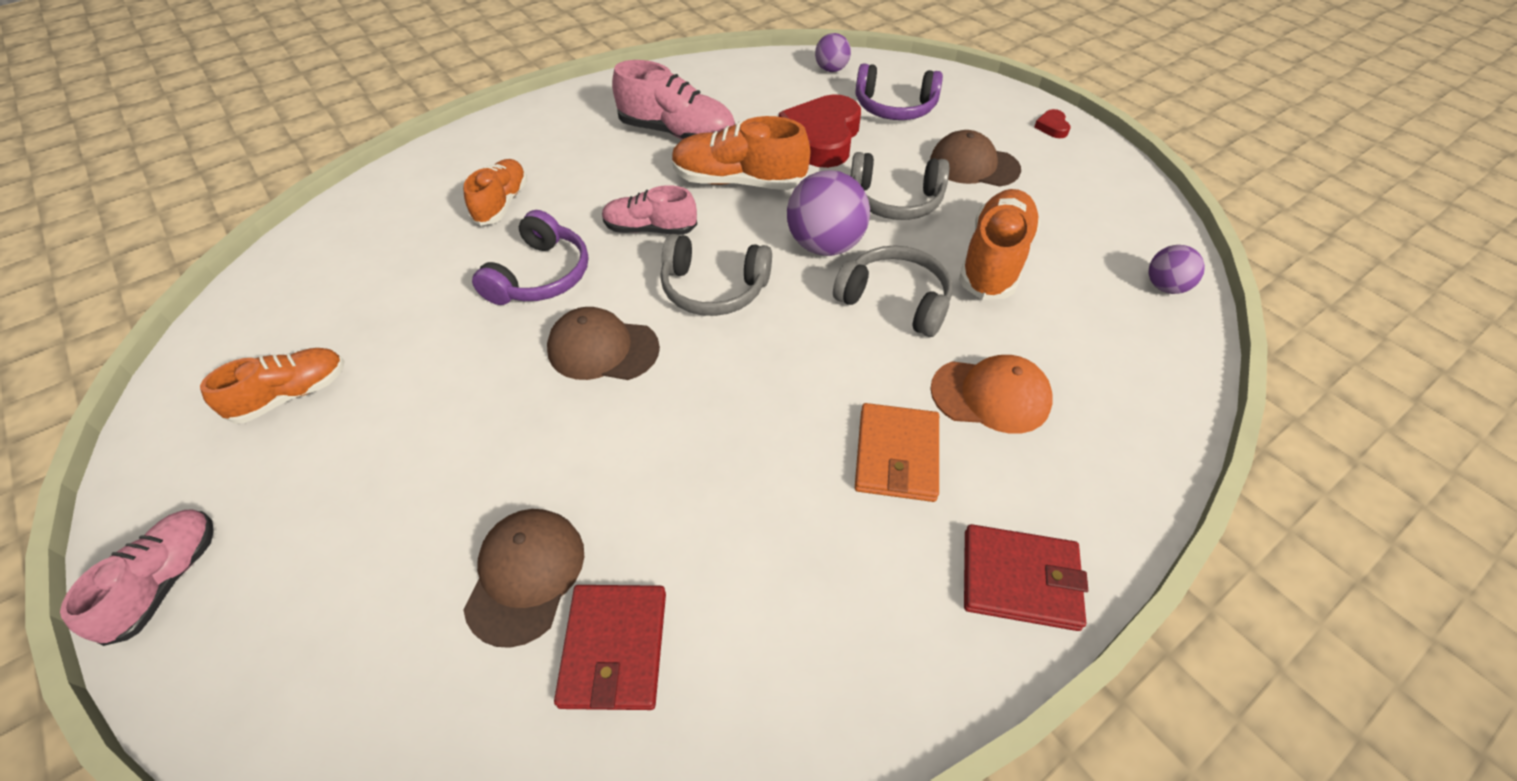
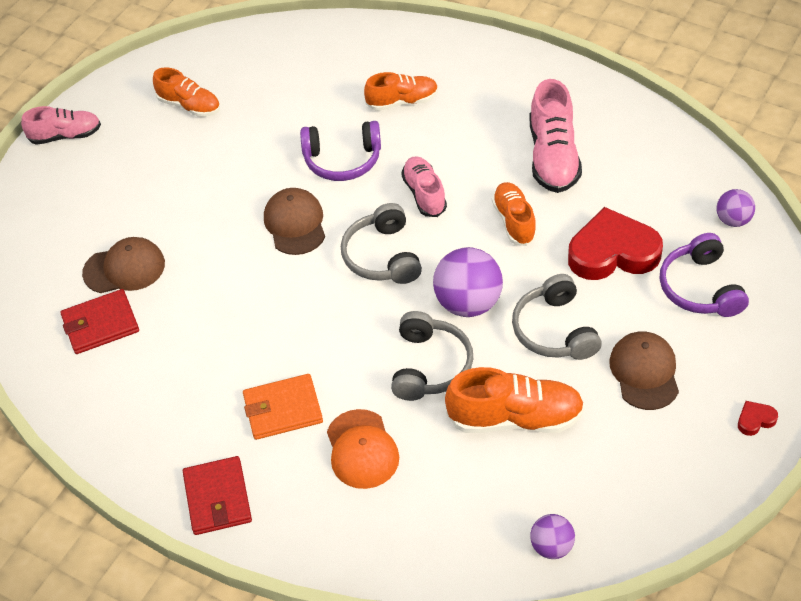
camera: 70 degrees right, 0 degrees up
orange shoe [672,116,810,190] -> orange shoe [492,182,537,246], size x0.66

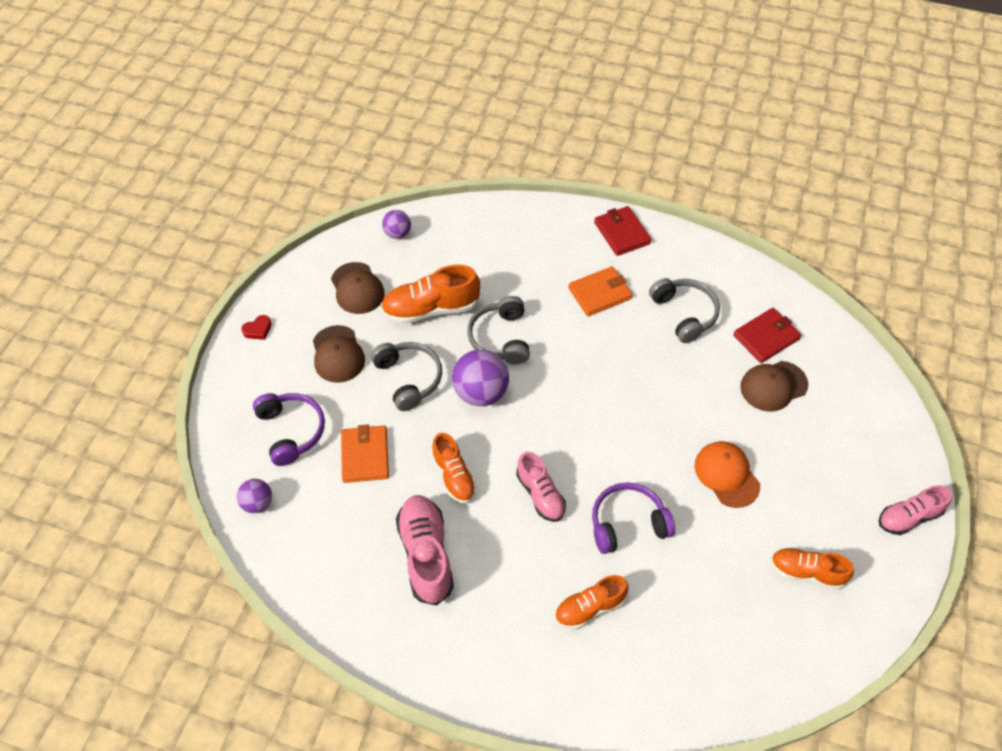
camera: 165 degrees right, 5 degrees up
brown cap [264,188,325,255] -> brown cap moved to [331,262,385,314]
orange cap [327,409,399,489] -> orange cap moved to [695,441,760,508]
grey headphones [341,203,422,284] -> grey headphones moved to [649,278,720,343]
red heart [568,207,663,280] -> orange wallet [341,425,389,483]

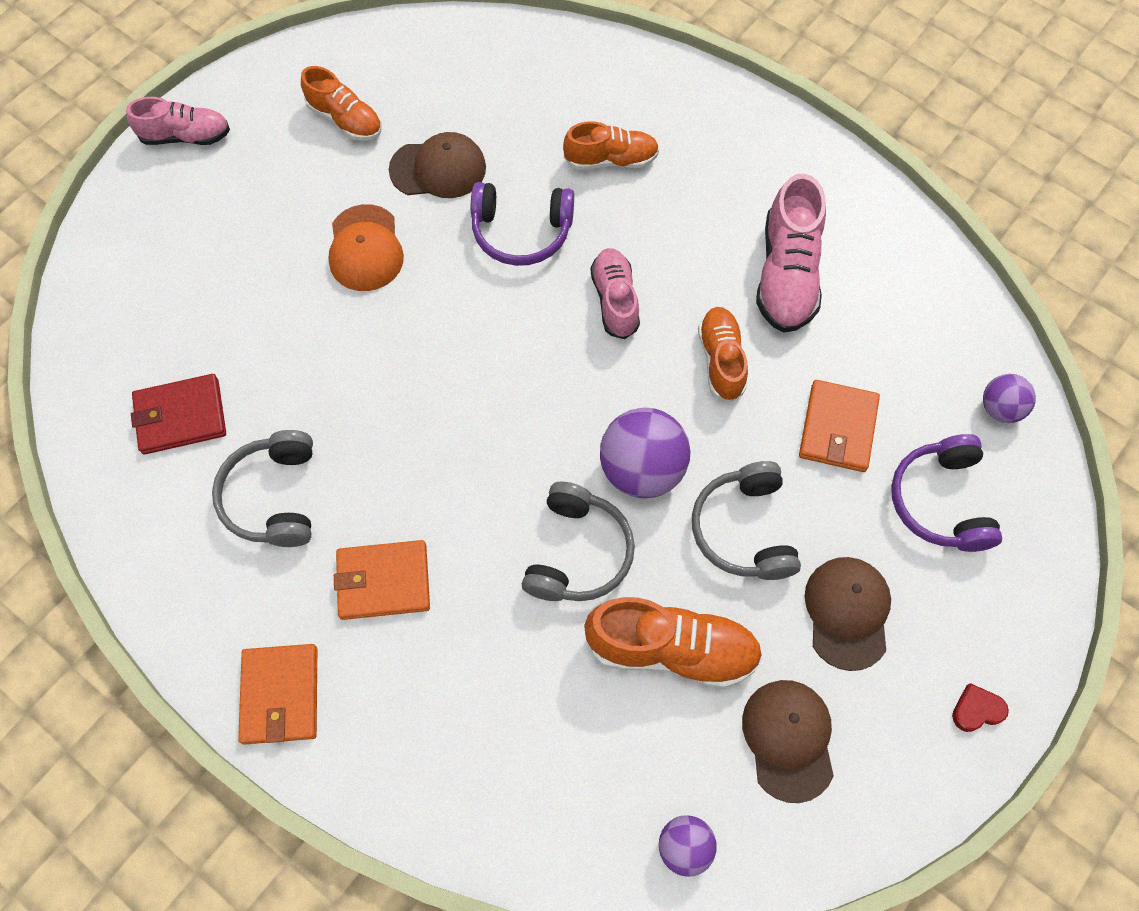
camera: 160 degrees left, 10 degrees up
red wallet [594,206,652,256] -> orange wallet [238,644,317,745]
brown cap [740,361,808,412] -> brown cap moved to [389,132,486,198]

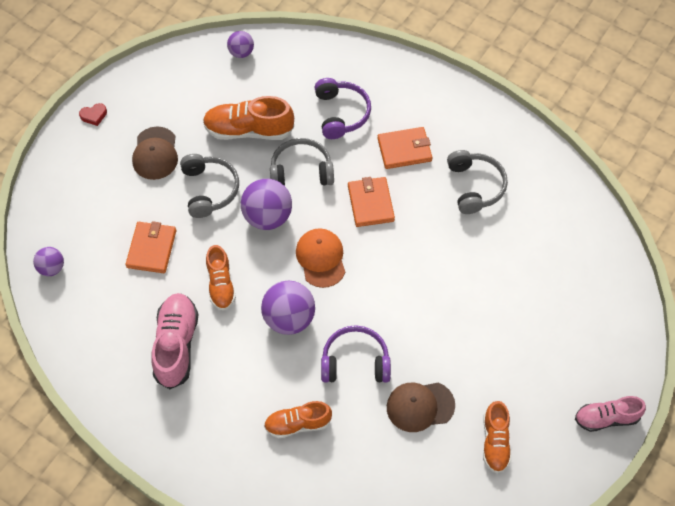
camera: 175 degrees right, 5 degrees down
red wallet [131,374,226,455] -> none
orange wallet [238,644,317,745] -> orange wallet moved to [348,177,395,227]
orange shoe [301,66,382,141] -> orange shoe turned 120 degrees counterclockwise [483,401,512,473]
orange cap [328,204,404,291] -> orange cap moved to [296,228,345,288]
grey headphones [522,482,635,601] -> grey headphones turned 75 degrees clockwise [270,138,334,186]
pink shoe [590,248,640,339] -> purple ball [261,281,315,335]
brown cap [742,680,834,803] -> none
purple headphones [891,434,1002,552] -> purple headphones moved to [315,78,371,139]

